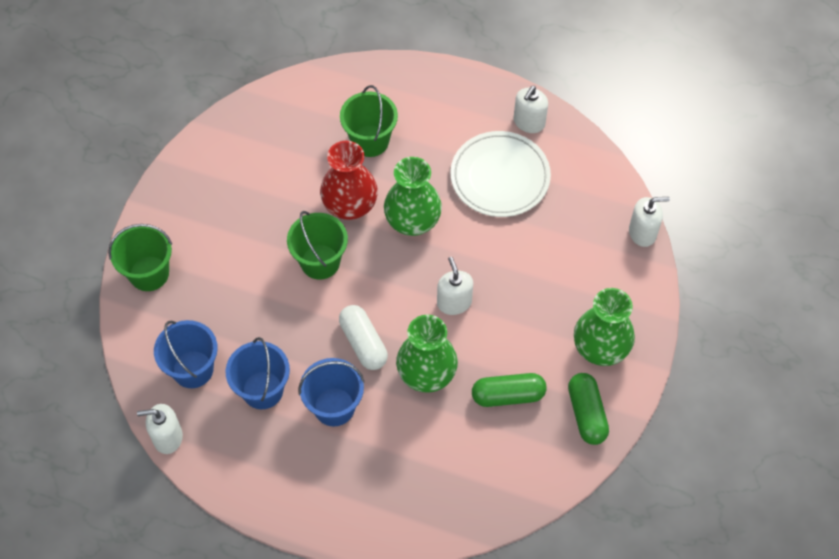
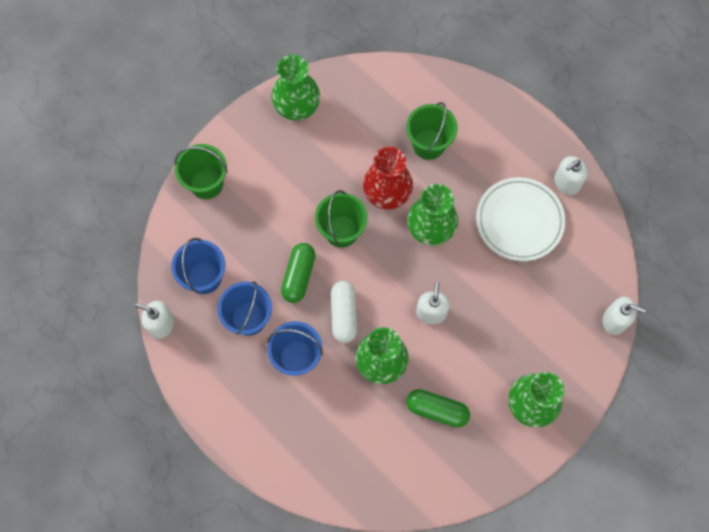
camera: 25 degrees right, 10 degrees up
green capsule [568,373,609,445] -> green capsule moved to [281,243,315,303]
none -> green vase [271,55,320,120]

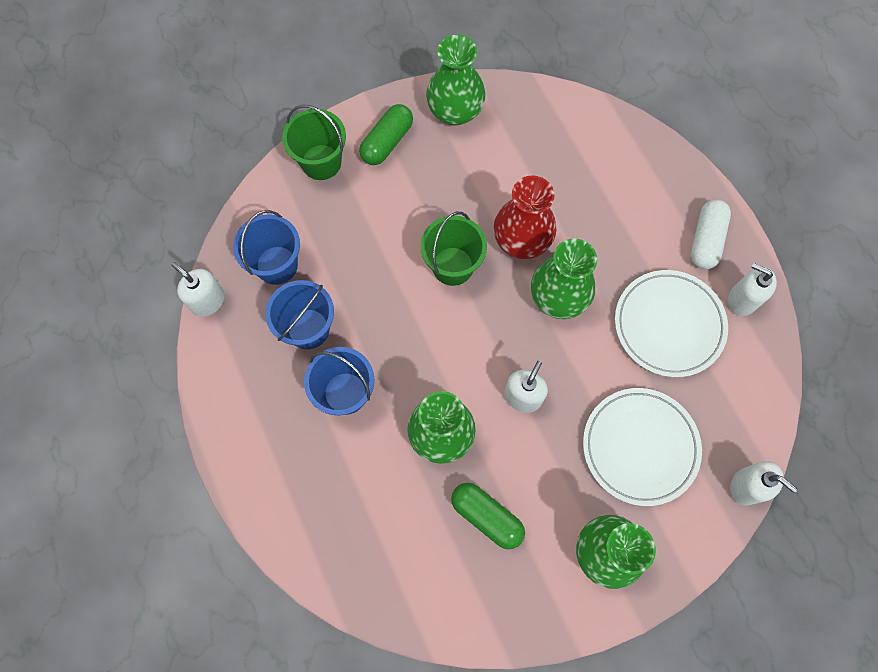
camera: 20 degrees right, 0 degrees up
green capsule [281,243,315,303] -> green capsule moved to [359,104,413,165]
white capsule [331,281,357,343] -> white capsule moved to [691,199,731,269]
green bucket [406,102,458,160] -> none
white soap dispenser [554,156,588,195] -> white soap dispenser turned 45 degrees clockwise [728,263,777,316]
none -> white plate [583,388,702,506]

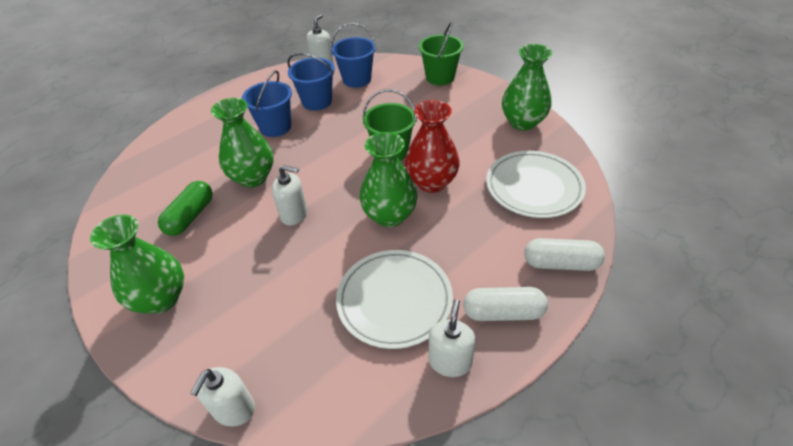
camera: 75 degrees right, 25 degrees down
green capsule [359,104,413,165] -> none
white plate [583,388,702,506] -> white plate moved to [486,151,586,218]
none -> white capsule [524,238,605,271]

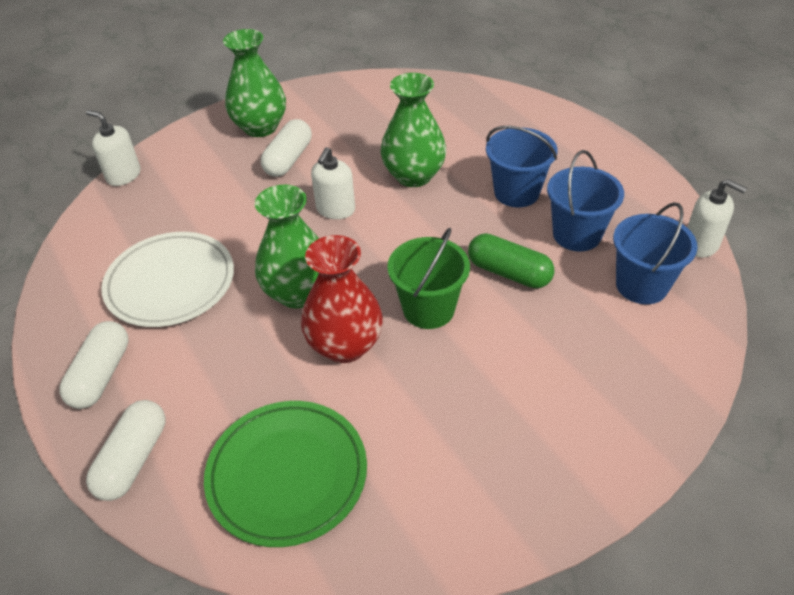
camera: 100 degrees right, 0 degrees up
green capsule [158,181,213,236] -> green capsule moved to [468,233,554,288]
green bucket [419,22,464,85] -> none
white soap dispenser [429,299,476,377] -> none
white plate [486,151,586,218] -> green plate [204,401,367,547]
green vase [502,44,552,131] -> none
none -> white capsule [261,119,312,177]

